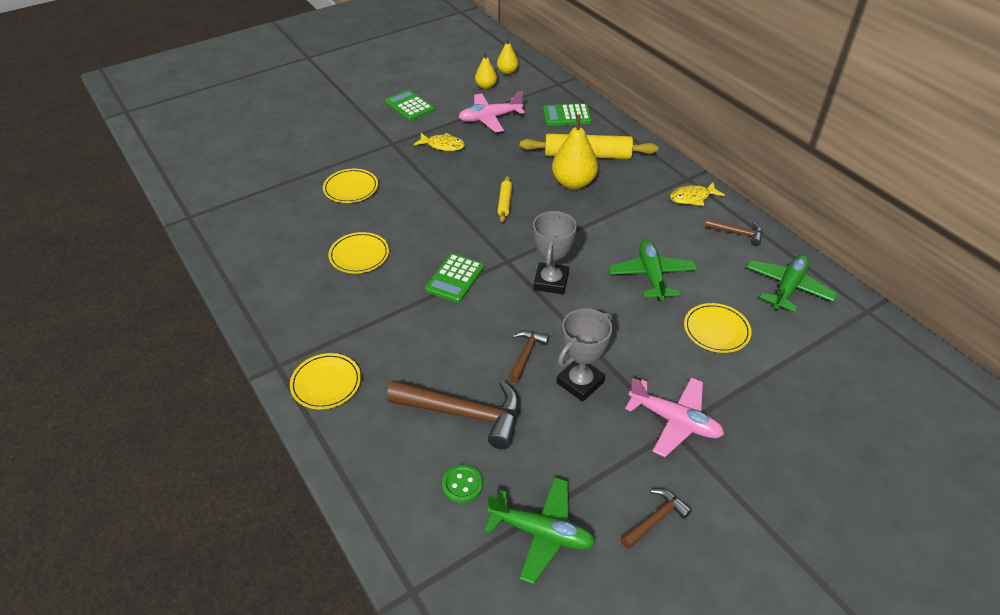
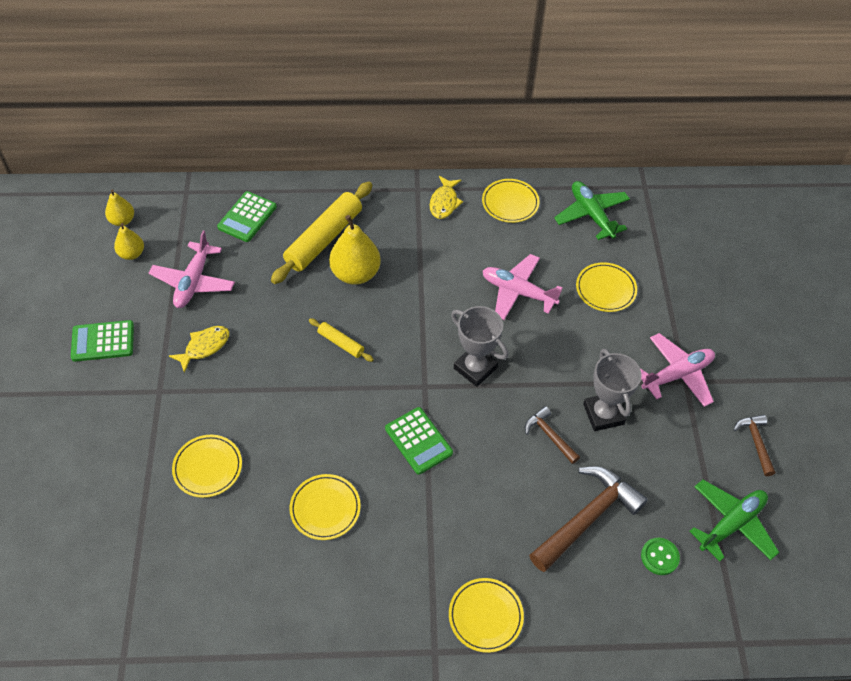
camera: 60 degrees left, 10 degrees up
green plane [609,240,697,301] -> pink plane [483,254,563,320]
brown hammer [705,218,762,246] -> yellow plate [482,179,540,223]

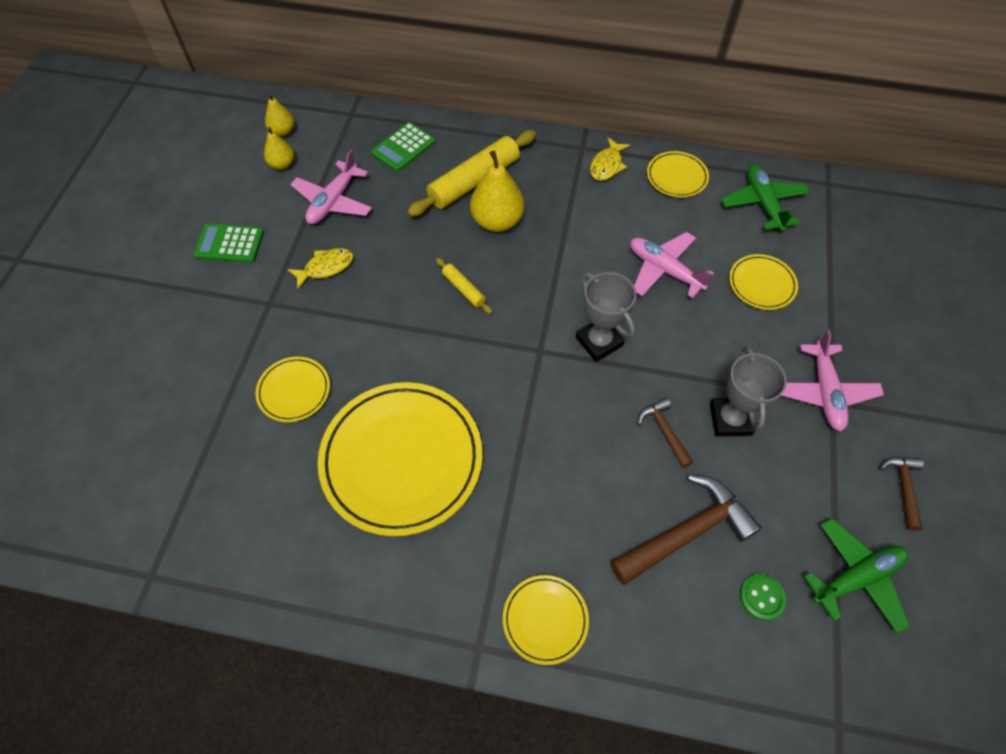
camera: 15 degrees right, 5 degrees up
yellow plate [289,474,361,540] -> yellow plate [318,382,482,536], size x2.10
green calculator [385,407,453,475] -> none
pink plane [640,333,715,407] -> pink plane turned 105 degrees clockwise [781,330,884,431]

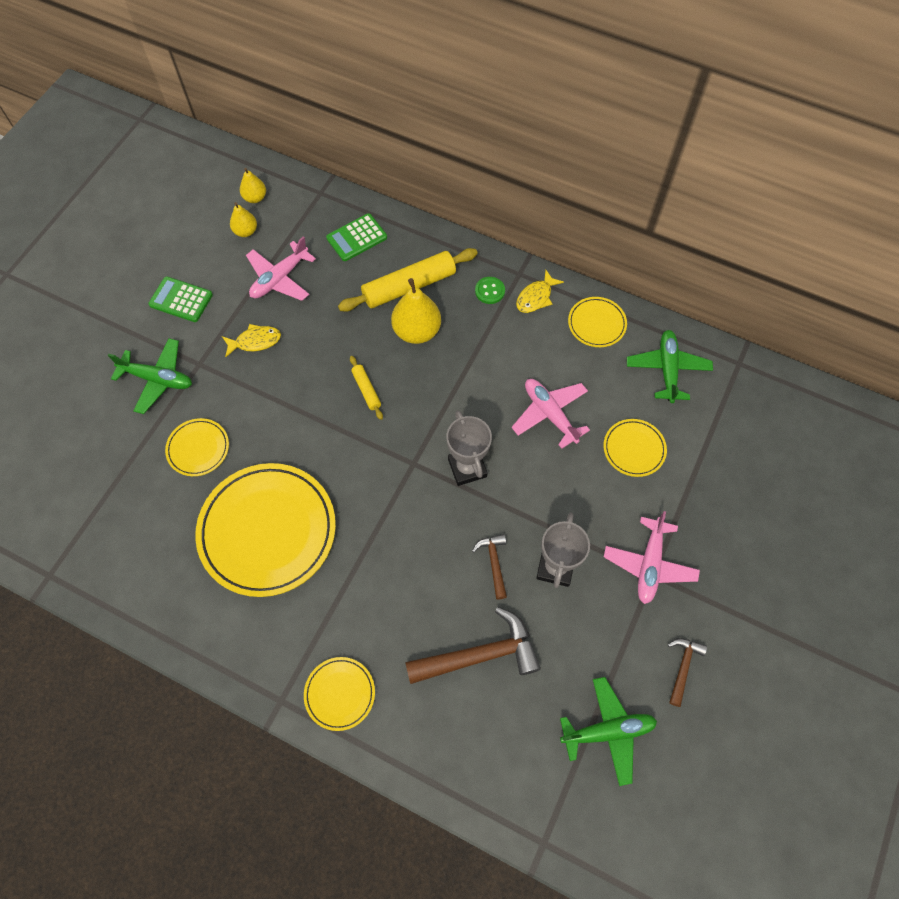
camera: 15 degrees right, 5 degrees up
green button [740,574,786,620] -> green button moved to [475,277,505,304]
none -> green plane [108,338,192,414]

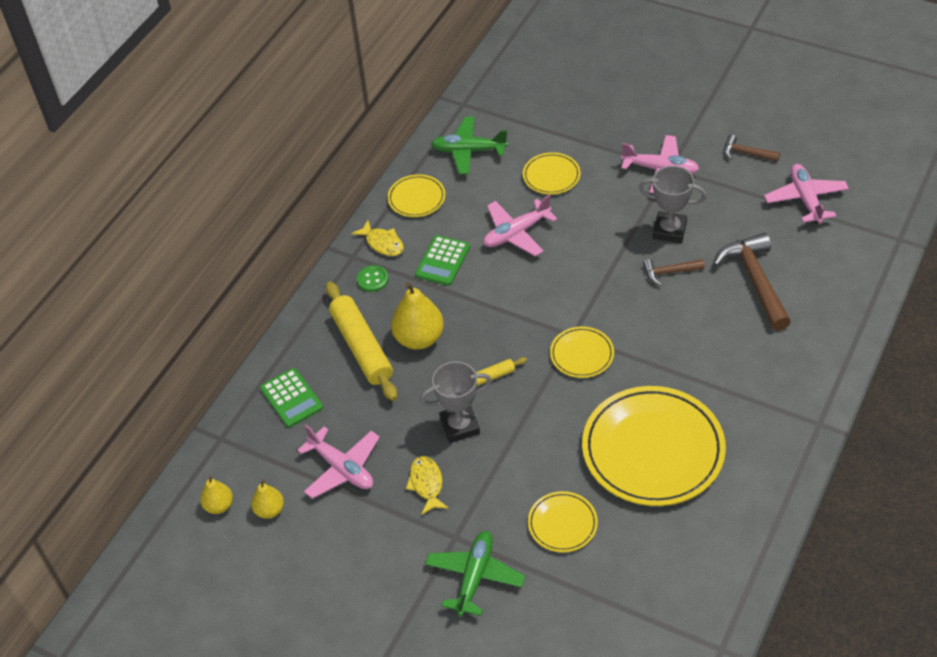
camera: 85 degrees left, 15 degrees down
green calculator [148,277,213,322] -> green calculator moved to [415,235,470,286]
yellow plate [304,657,375,731] -> yellow plate moved to [550,326,614,378]
grey trophy [446,410,492,486] -> grey trophy moved to [420,361,492,443]
green plane [560,677,657,786] -> pink plane [764,164,849,224]

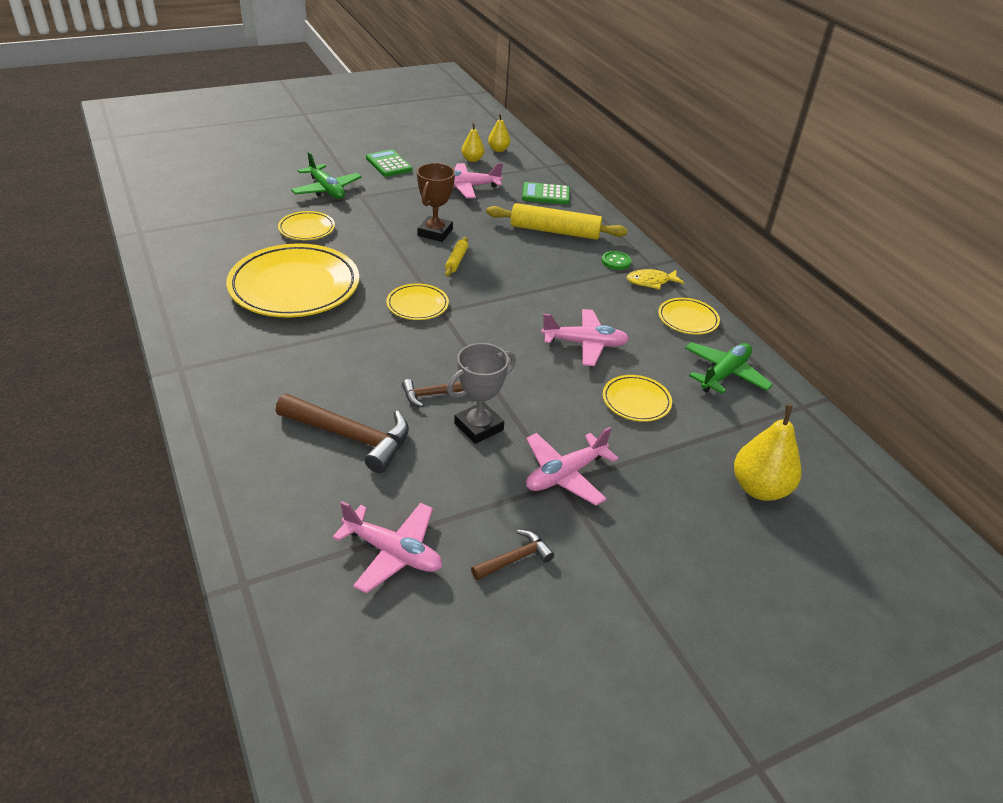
camera: 120 degrees right, 10 degrees down
yellow pear [391,282,444,350] -> yellow pear moved to [734,404,802,501]
yellow fish [406,456,449,515] -> none
green calculator [415,235,470,286] -> green calculator moved to [366,149,412,177]
grey trophy [420,361,492,443] -> brown trophy [417,163,455,242]
pink plane [483,195,557,256] -> pink plane turned 90 degrees clockwise [541,309,629,366]
brown hammer [643,259,705,286] -> brown hammer turned 135 degrees counterclockwise [402,379,463,407]

